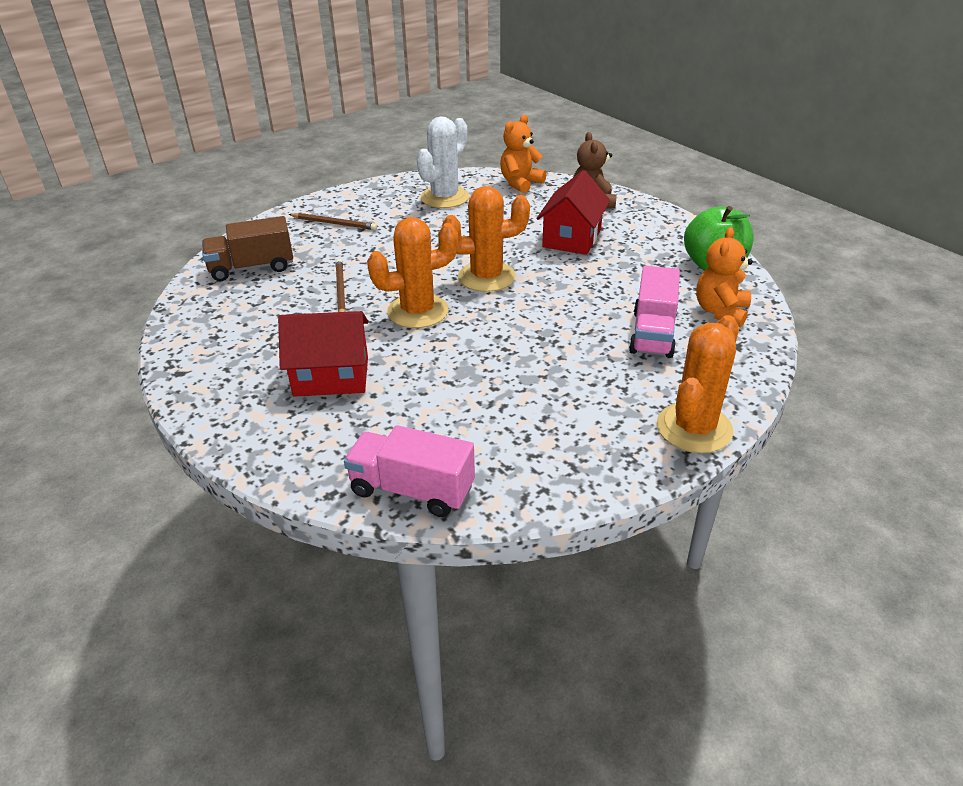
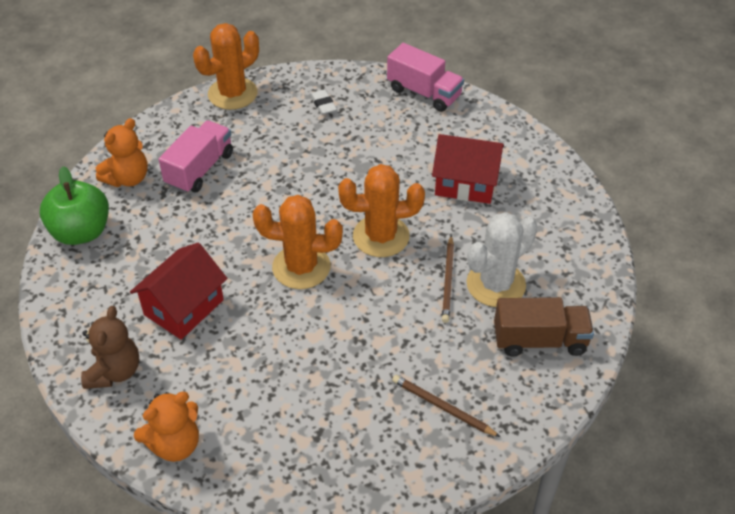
camera: 165 degrees left, 10 degrees up
white cactus [416,116,469,208] -> white cactus moved to [467,212,537,307]
none -> white eraser [310,89,337,115]

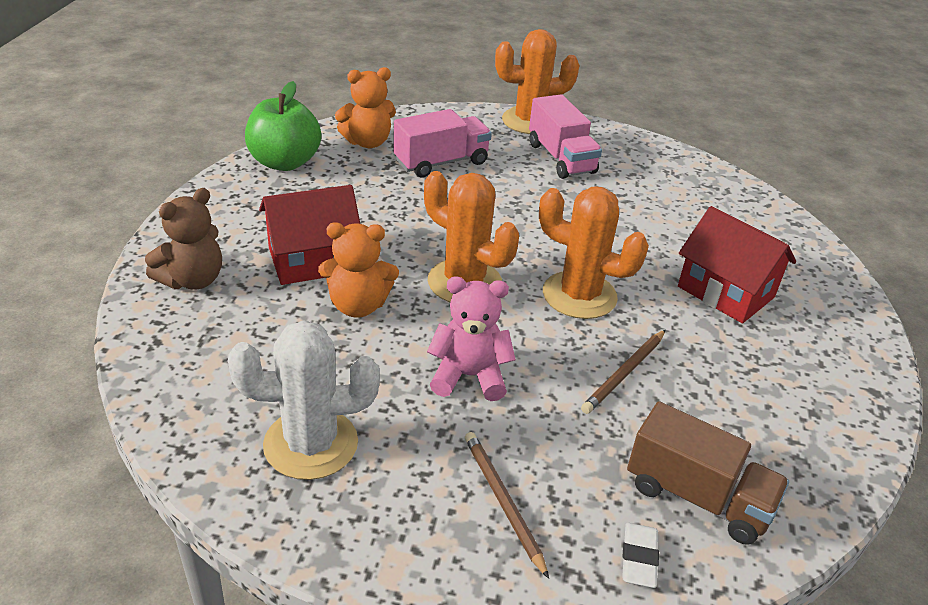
camera: 30 degrees right, 10 degrees down
orange teddy bear [134,392,199,462] -> orange teddy bear moved to [318,222,399,318]
white eraser [310,89,337,115] -> white eraser moved to [622,523,659,588]
pink truck [387,43,464,112] -> pink truck moved to [529,94,602,179]
white cactus [467,212,537,307] -> white cactus moved to [228,320,379,480]
none -> pink teddy bear [427,277,516,401]

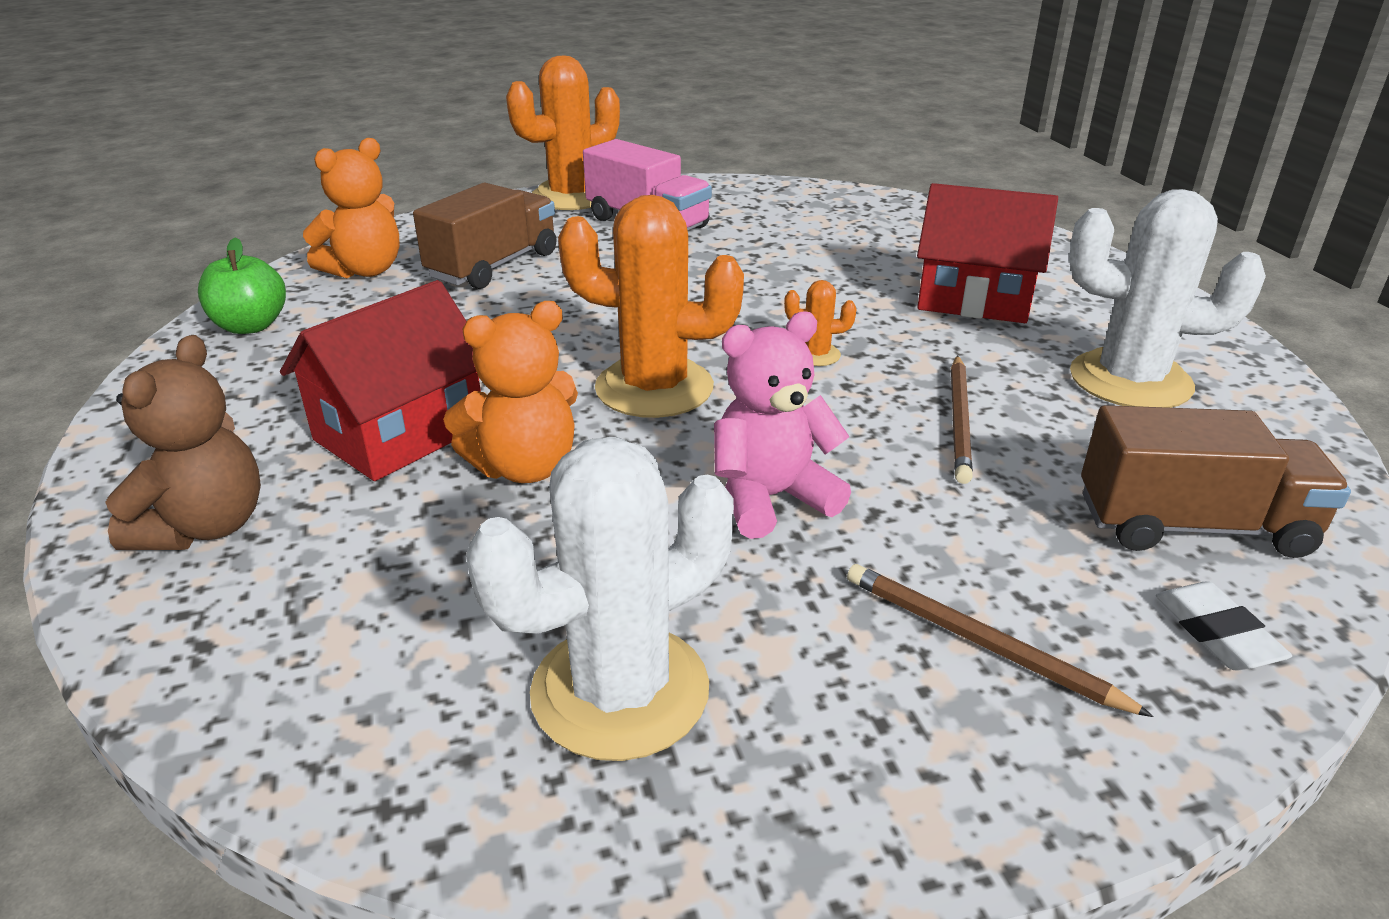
camera: 25 degrees left, 5 degrees down
green apple [245,81,321,171] -> green apple [198,238,286,334], size x0.65
pink truck [393,109,492,178] -> brown truck [413,183,556,289]
orange cactus [539,186,649,319] -> orange cactus [784,280,856,366], size x0.43
none -> white cactus [1069,189,1266,408]

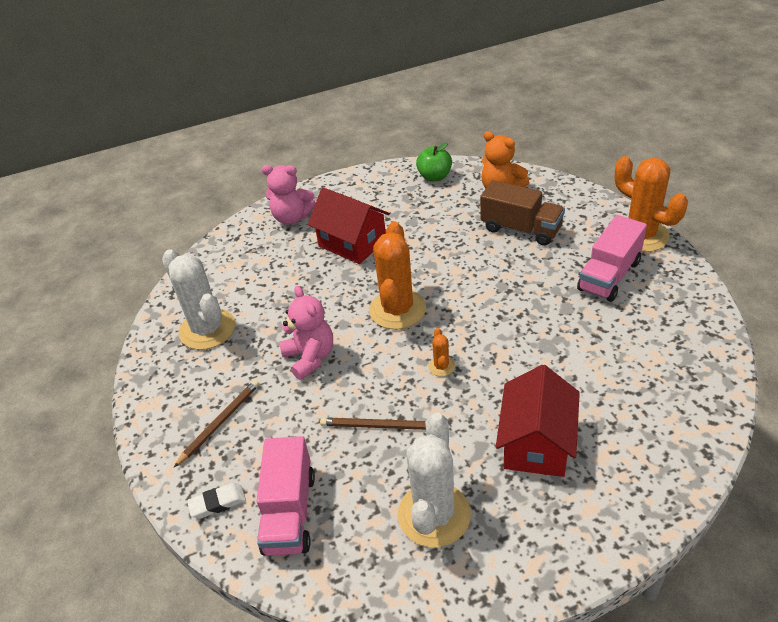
camera: 90 degrees right, 10 degrees up
brown teddy bear [105,335,261,550] -> pink teddy bear [262,165,316,225]
orange teddy bear [443,301,578,483] -> none
brown truck [1081,405,1351,558] -> pink truck [257,436,315,556]

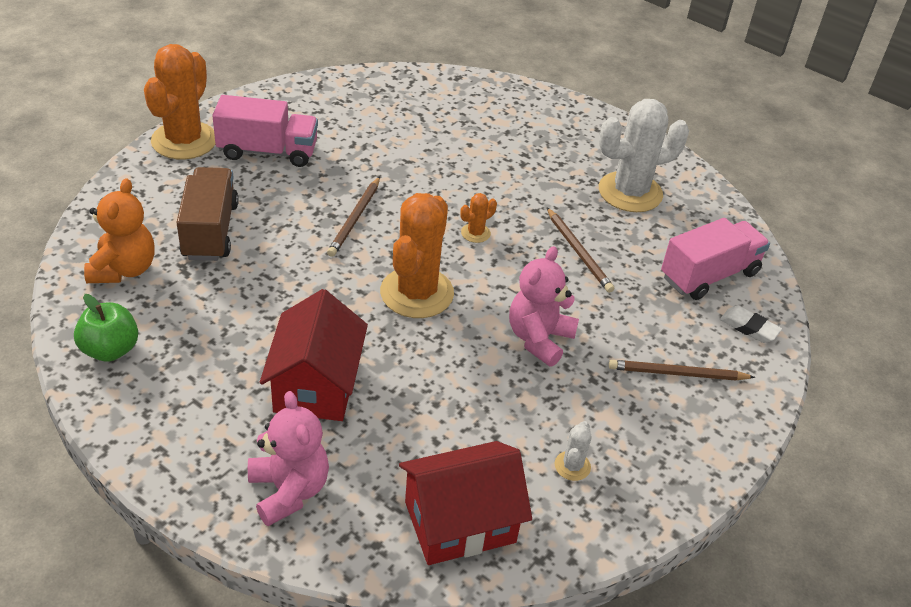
camera: 130 degrees left, 0 degrees up
white cactus [162,249,235,350] -> white cactus [555,421,591,481], size x0.43
orange cactus [369,222,426,330] -> orange cactus turned 45 degrees counterclockwise [380,193,454,318]
red house [496,365,580,477] -> red house moved to [399,441,532,565]
none -> brown pencil [327,177,380,257]

